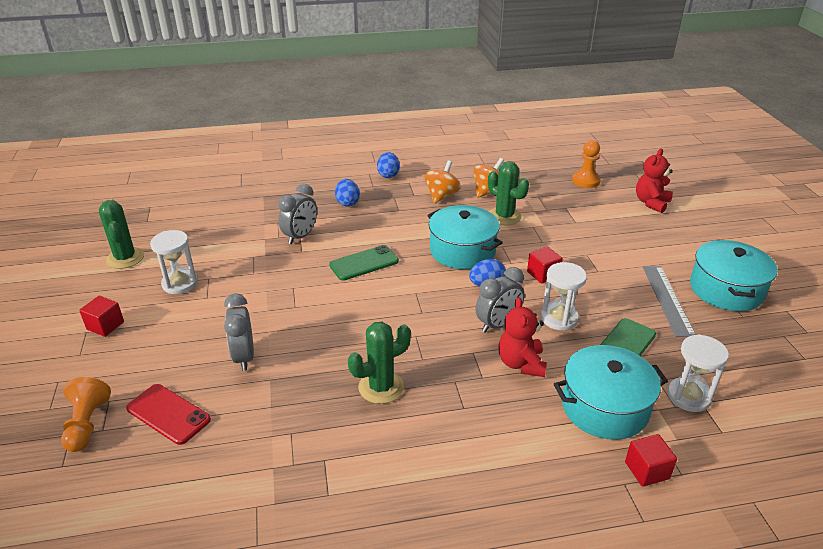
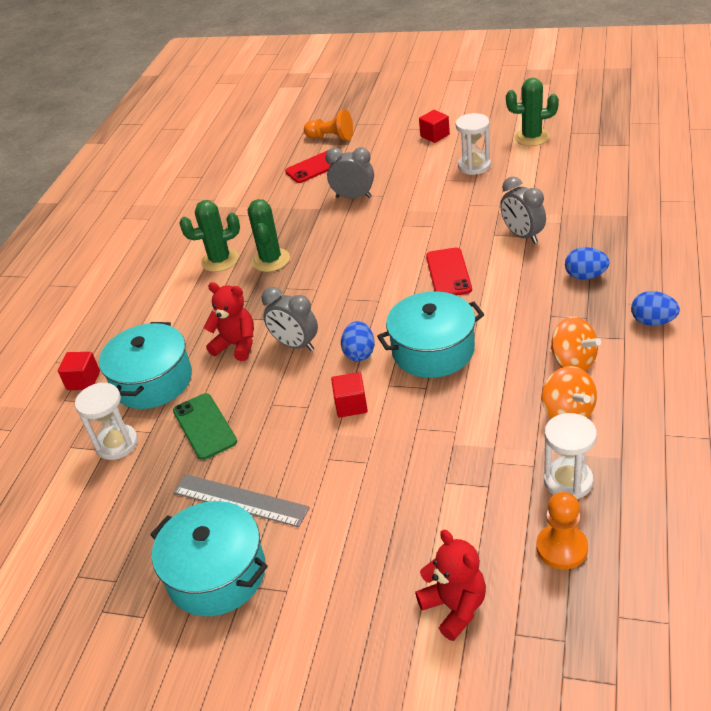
camera: 120 degrees right, 5 degrees up
green phone [329,245,399,281] -> red phone [426,248,472,296]
grey clock [476,267,525,333] -> grey clock turned 45 degrees counterclockwise [262,287,318,351]
green cactus [488,161,529,225] -> green cactus moved to [179,200,240,272]
white hourglass [541,262,587,331] -> white hourglass moved to [544,413,597,499]

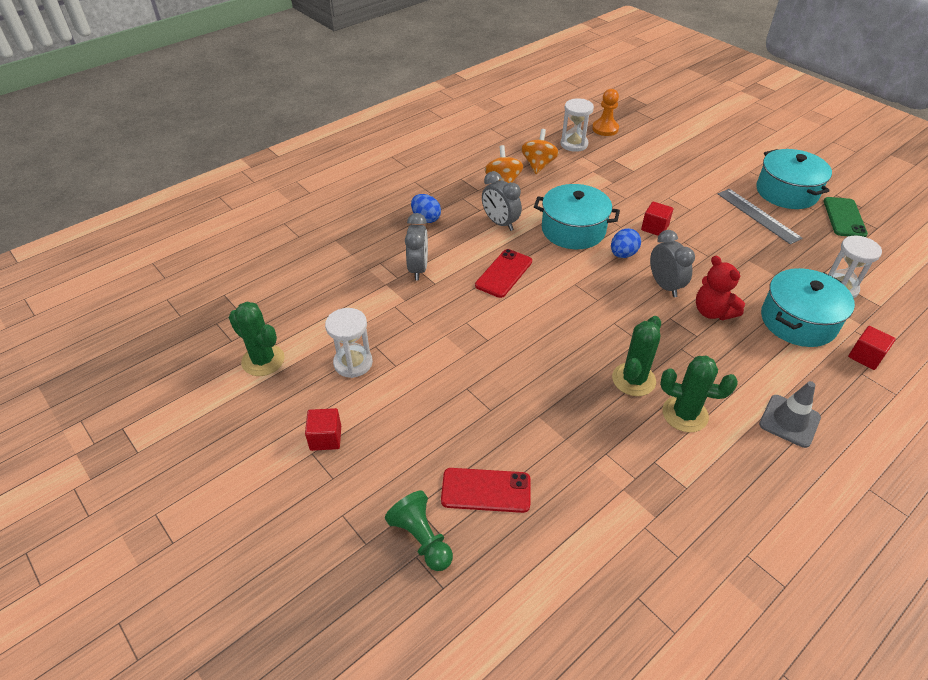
camera: 150 degrees left, 5 degrees up
green phone [173,393,237,460] -> green phone moved to [823,197,868,237]
orange pawn [304,110,353,141] -> green pawn [385,490,453,571]
grey clock [325,147,374,199] -> grey clock moved to [482,171,522,231]
red teddy bear [415,530,486,641] -> none
blue egg [631,291,680,326] -> none
none -> grey traffic cone [759,381,821,448]

